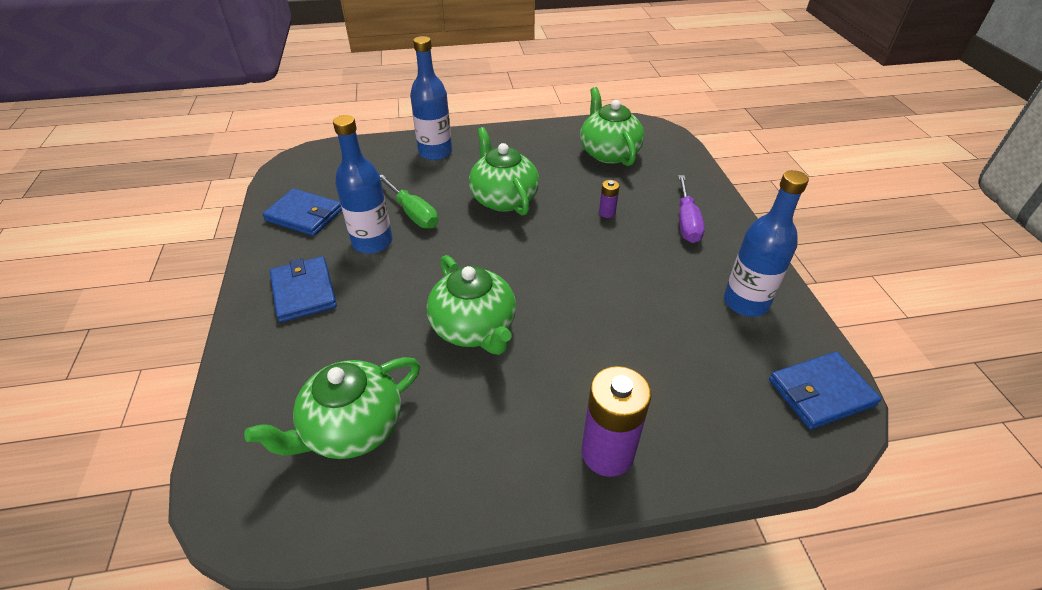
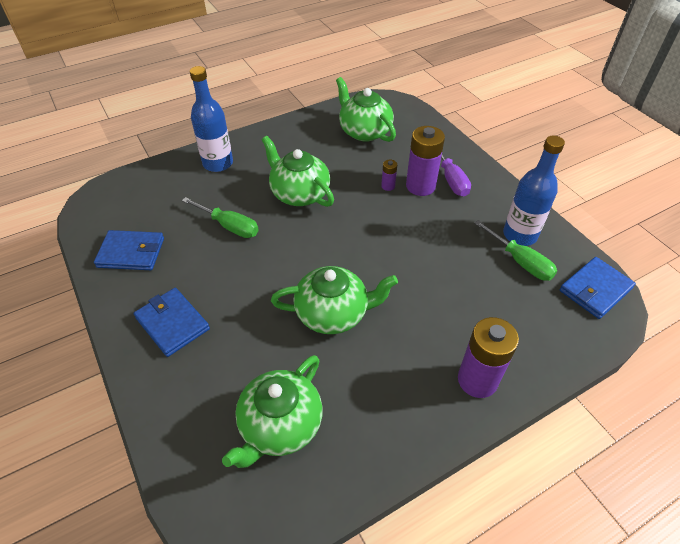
camera: 20 degrees left, 5 degrees up
blue bottle [333,115,393,254] -> none
green teapot [427,255,516,355] -> green teapot turned 45 degrees counterclockwise [271,266,398,334]
none -> purple battery [406,126,445,196]
none -> green screwdriver [474,220,557,281]

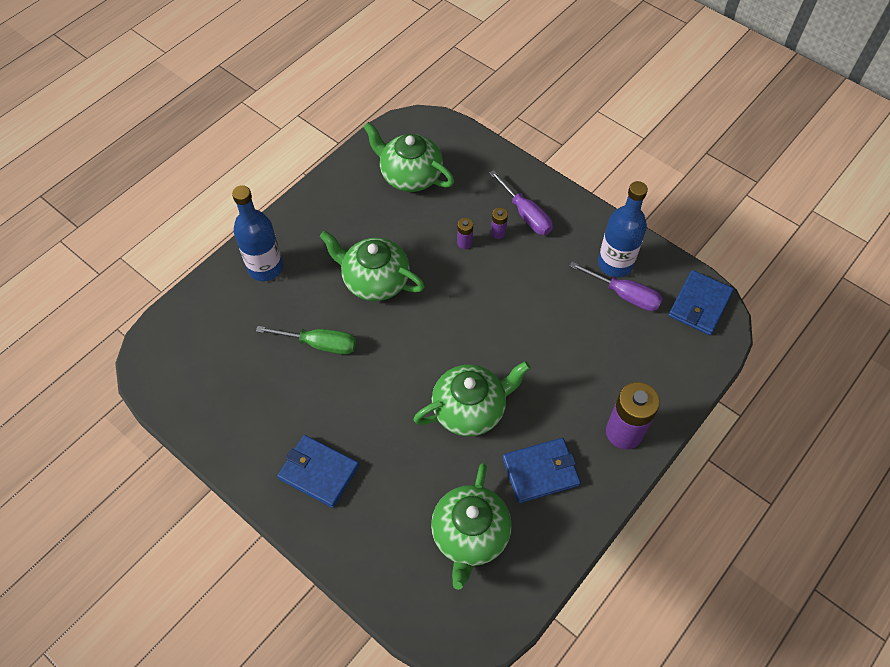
camera: 20 degrees left, 10 degrees up
blue wallet [94,230,164,270] -> blue wallet moved to [503,438,581,503]
purple battery [406,126,445,196] -> purple battery [491,208,508,239], size x0.46
green screwdriver [474,220,557,281] -> purple screwdriver [569,262,663,311]

